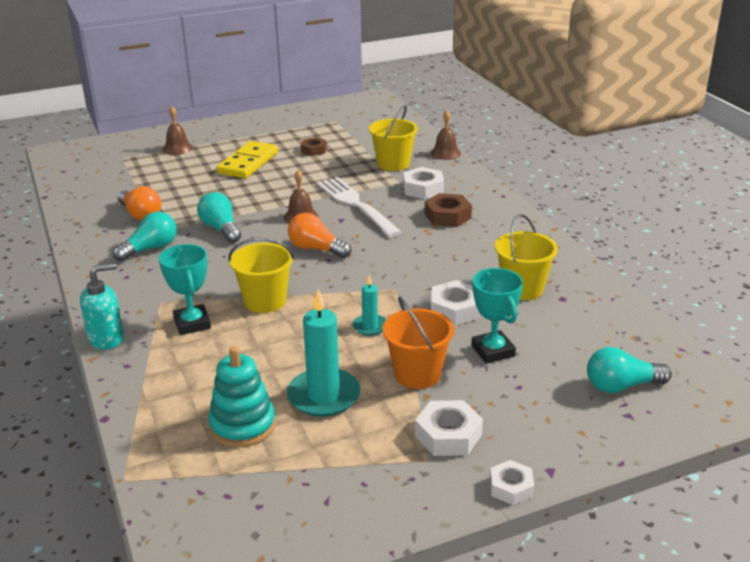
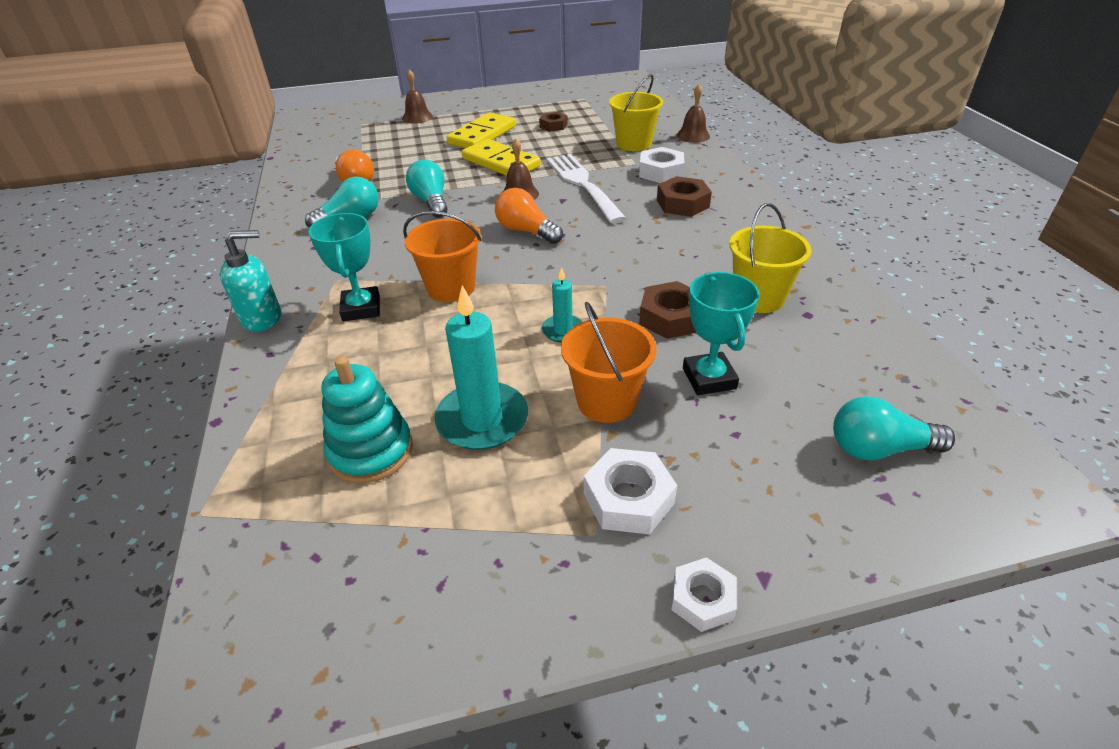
camera: 10 degrees right, 10 degrees up
yellow bucket [228,238,294,313] -> orange bucket [403,211,482,302]
white nut [431,280,480,326] -> brown nut [639,281,696,339]
none -> yellow domino [462,139,541,176]

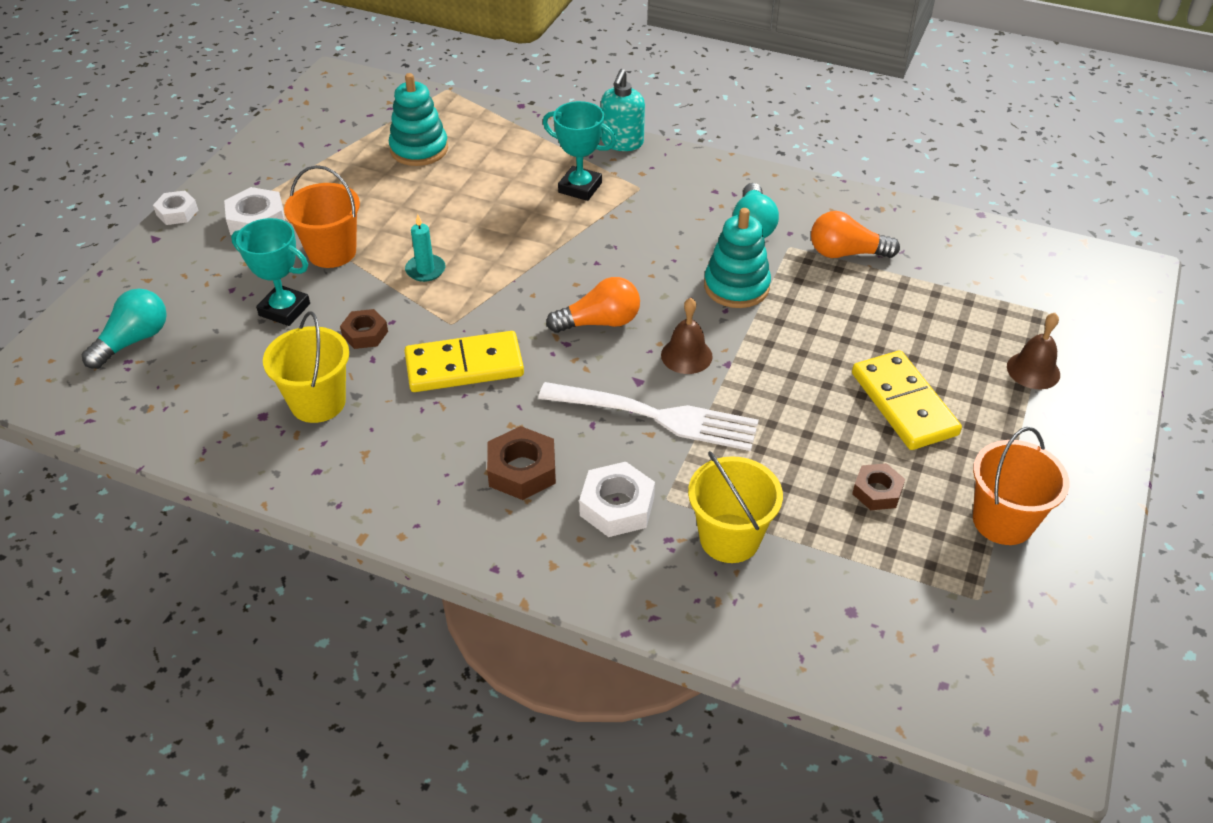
camera: 125 degrees right, 5 degrees up
orange bucket [403,211,482,302] -> orange bucket moved to [973,427,1069,545]
turquoise light bulb [406,159,448,218] -> turquoise stacking toy [704,208,771,308]
turquoise candle [434,285,528,450] -> none
yellow domino [462,139,541,176] -> yellow domino moved to [404,331,524,392]
brown nut [639,281,696,339] -> brown nut [340,309,388,349], size x0.66
brown bell [676,84,710,143] -> none

